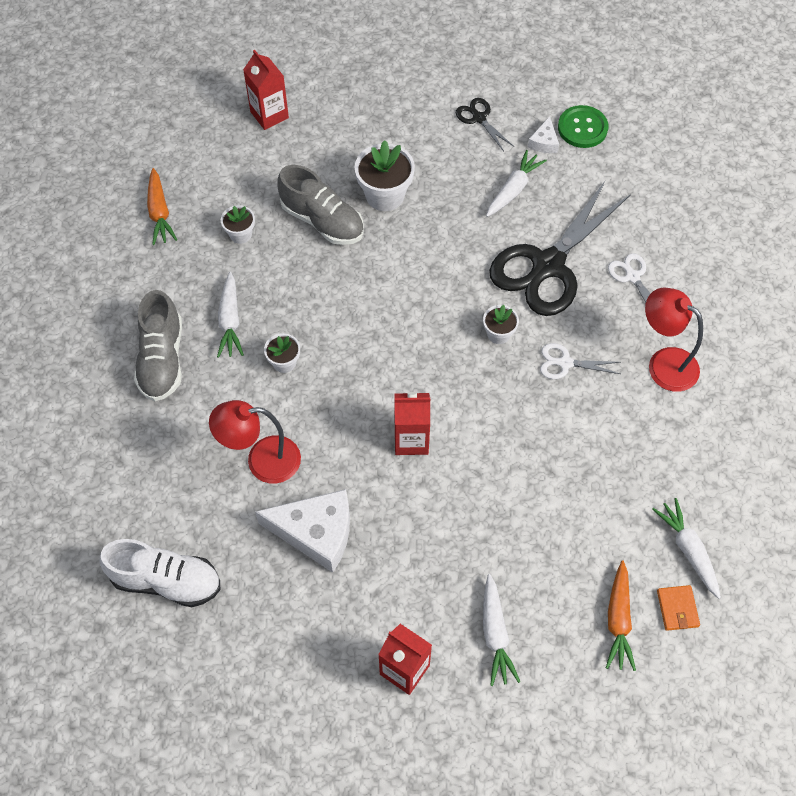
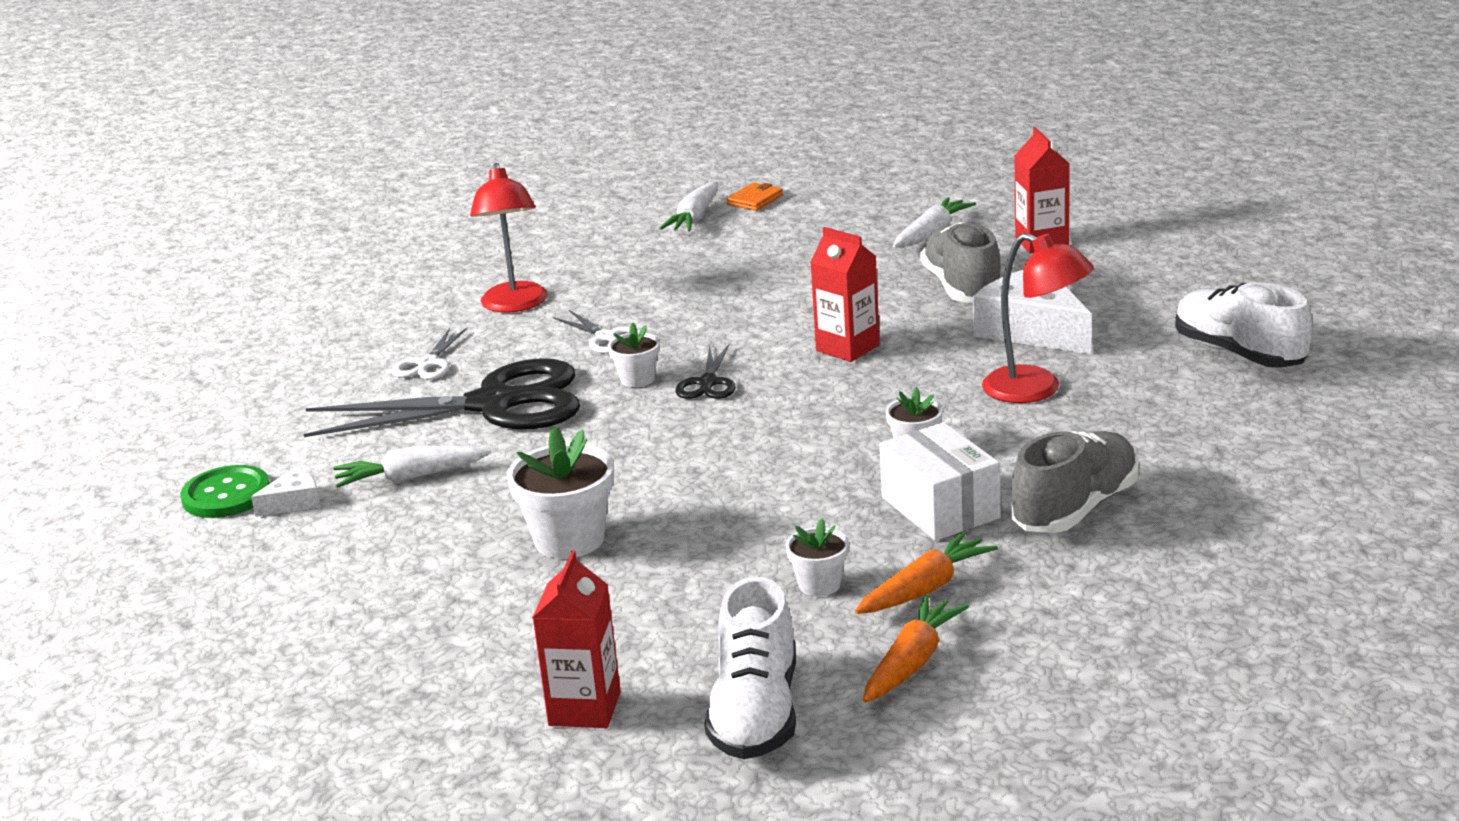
camera: 135 degrees left, 35 degrees down
white carrot [217,272,244,358] -> white box [879,422,1001,541]
grey shoe [277,165,364,245] -> grey shoe moved to [920,222,1000,302]
black scissors [456,98,514,151] -> black scissors moved to [675,344,736,399]
orange carrot [606,561,636,671] -> orange carrot moved to [855,531,998,614]
none -> white shoe [705,577,796,759]

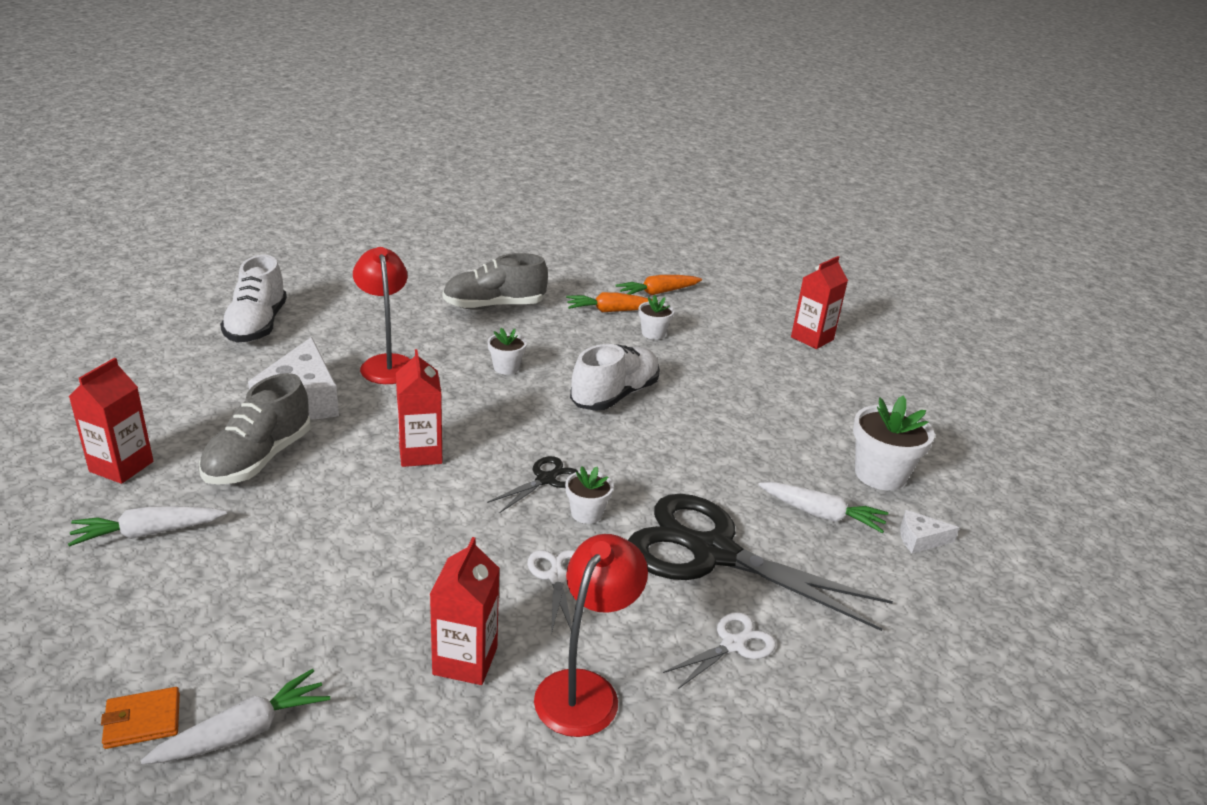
camera: 150 degrees left, 5 degrees up
green button [180,465,270,518] -> none
white flower pot [507,426,614,559] -> white flower pot moved to [853,395,935,490]
white shoe [705,577,796,759] -> white shoe moved to [570,344,660,411]
white box [879,422,1001,541] -> none
none -> red carton [430,537,500,685]

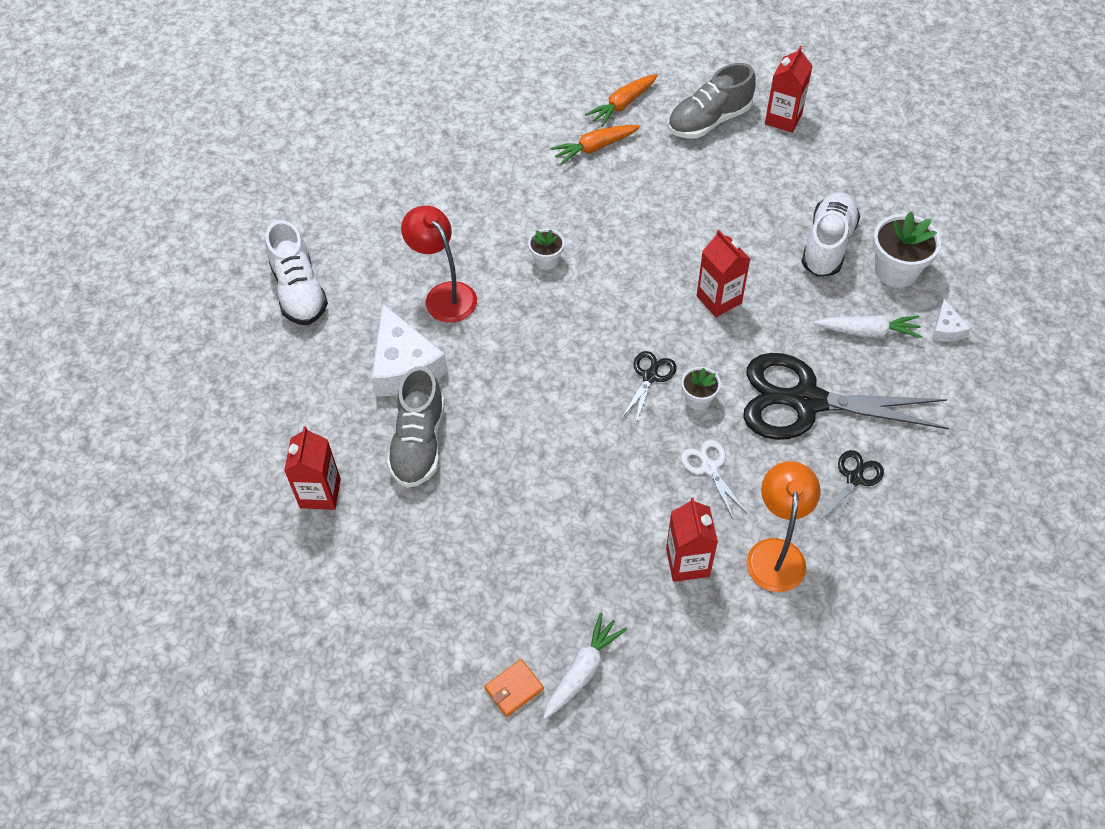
camera: 15 degrees left, 25 degrees up
white carrot [68,506,227,547] -> none
red carton [396,349,442,467] -> red carton moved to [697,230,750,317]
grey shoe [442,253,548,309] -> grey shoe moved to [668,63,756,139]
red lamp [534,534,648,737] -> orange lamp [746,461,821,592]
white shoe [570,344,660,411] -> white shoe moved to [801,192,860,277]
white flower pot [638,295,674,340] -> none
white scissors [663,612,776,689] -> black scissors [821,450,884,529]
white cheese [900,510,959,553] -> white cheese turned 75 degrees counterclockwise [932,299,971,342]

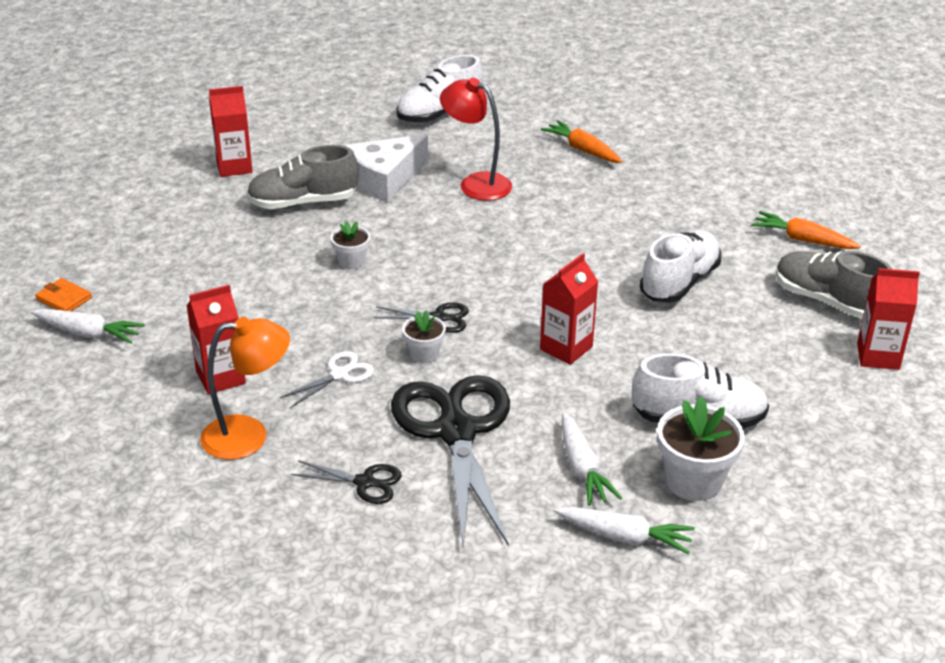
camera: 70 degrees right, 20 degrees down
red lamp [401,206,477,323] -> red lamp turned 90 degrees counterclockwise [440,78,512,201]
white flower pot [528,229,565,270] -> white flower pot moved to [330,221,370,269]
orange carrot [550,125,640,165] -> orange carrot moved to [541,120,622,163]
white cheese [932,299,971,342] -> white carrot [554,507,695,554]
none -> white shoe [640,230,721,303]

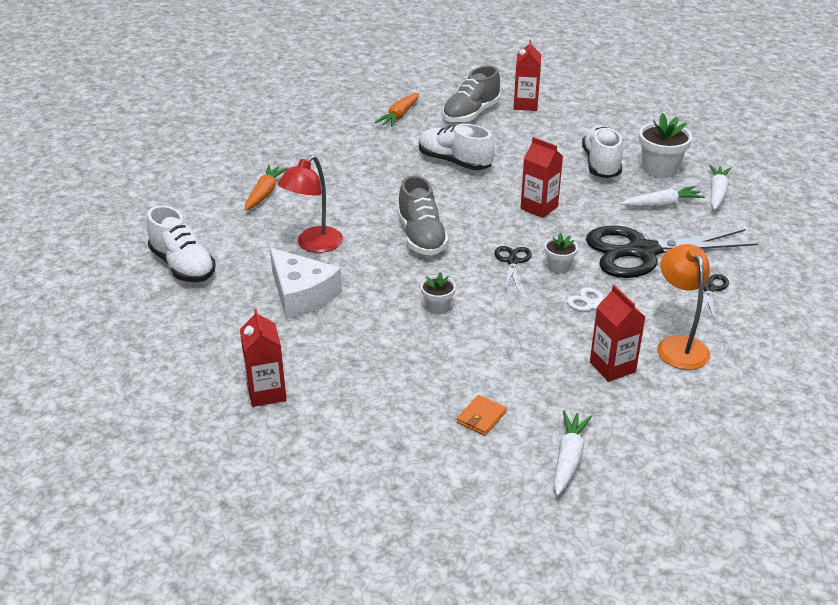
camera: 90 degrees left, 0 degrees up
orange wallet [35,278,92,311] -> orange wallet moved to [457,395,507,436]
grey shoe [246,145,359,209] -> grey shoe moved to [397,175,449,256]
orange carrot [541,120,622,163] -> orange carrot turned 150 degrees clockwise [245,165,288,210]

